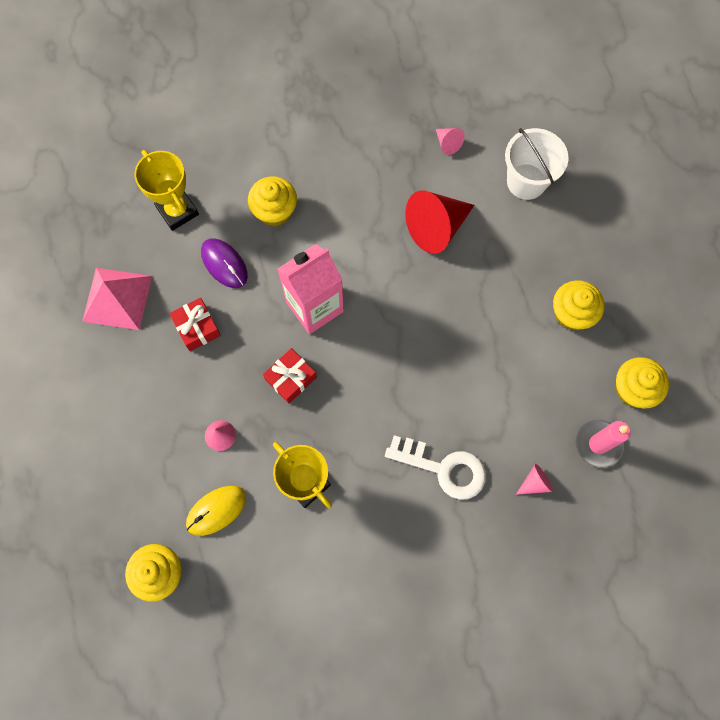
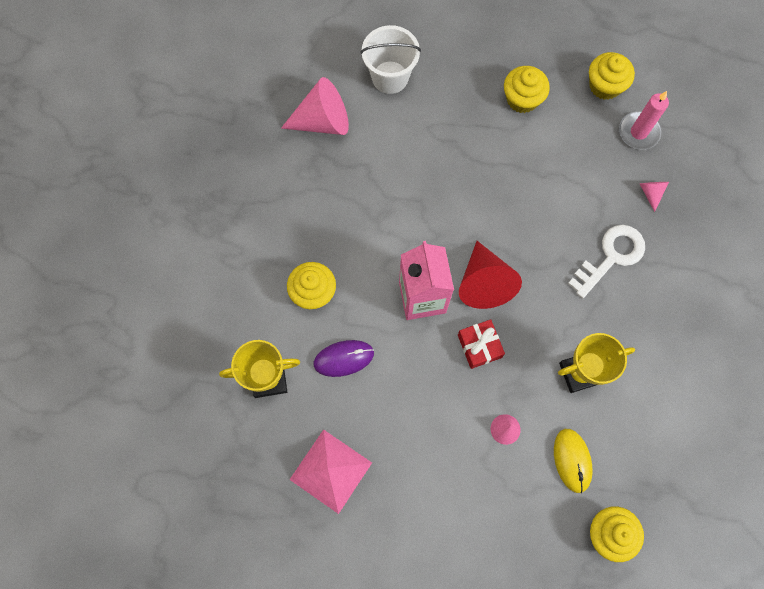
camera: 65 degrees left, 0 degrees up
red gift [169,298,221,351] -> none
red cone [405,190,474,254] -> red cone moved to [459,241,522,309]
pink cone [436,128,465,155] -> pink cone [281,77,349,135], size x2.16

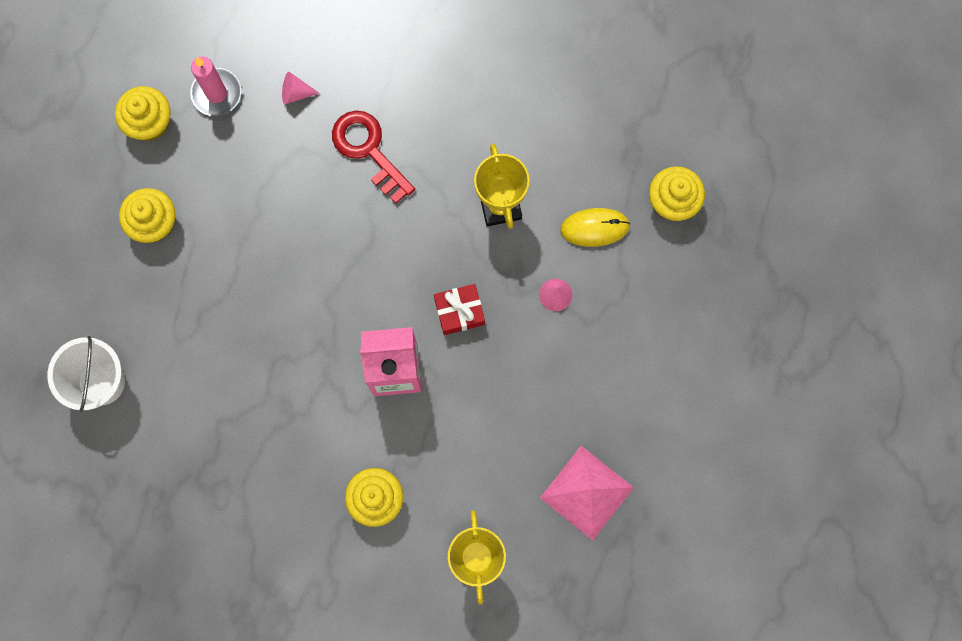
camera: 85 degrees left, 5 degrees up
pink cone [281,77,349,135] -> none
purple mouse [314,340,374,377] -> none
red cone [459,241,522,309] -> none
white key [568,225,645,298] -> red key [332,111,415,203]

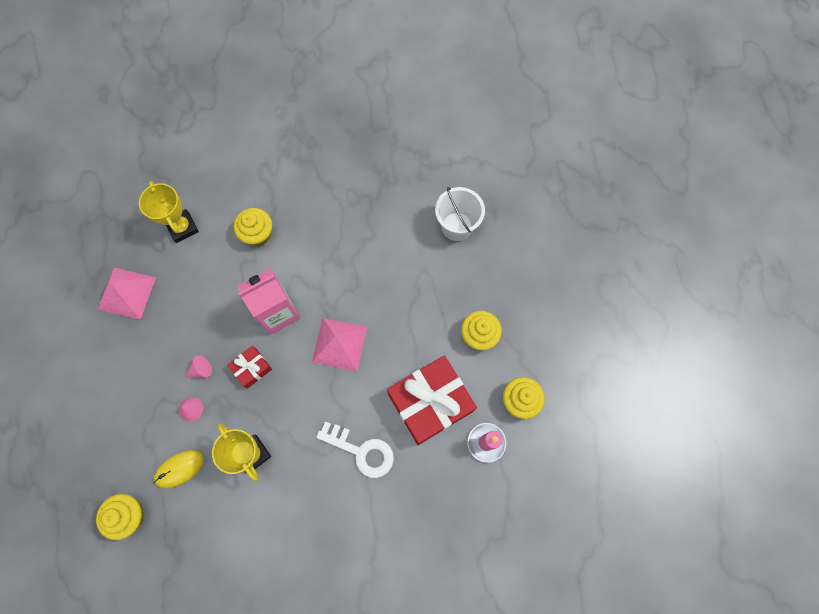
camera: 155 degrees right, 5 degrees down
pink cone [282,72,320,104] -> pink cone moved to [185,355,212,378]
red key [332,111,415,203] -> white key [316,421,394,478]
none -> pink pyramid [312,318,367,371]
none -> red gift [387,355,477,445]

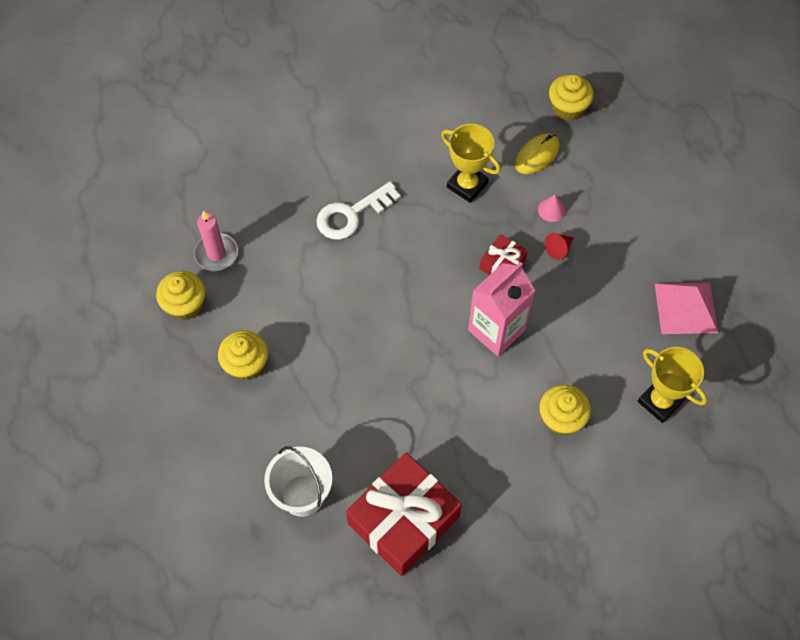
camera: 165 degrees right, 10 degrees down
pink cone [185,355,212,378] -> red cone [545,233,574,260]
pink pyramid [312,318,367,371] -> none
white key [316,421,394,478] -> white key turned 45 degrees counterclockwise [316,182,401,240]
red gift [387,355,477,445] -> red gift moved to [346,453,462,576]

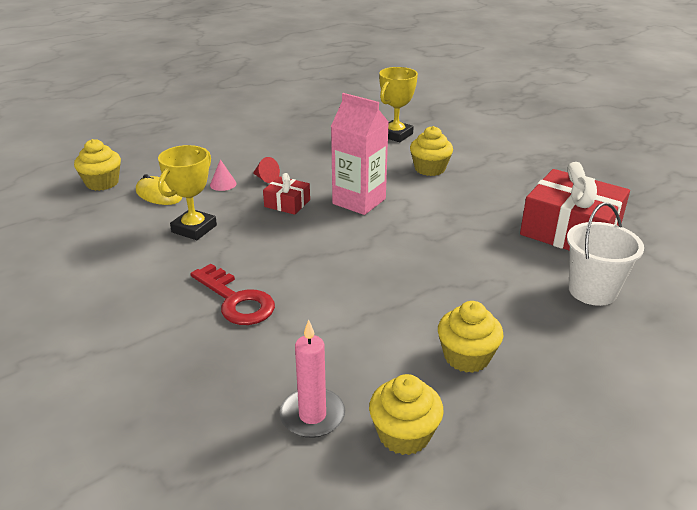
camera: 100 degrees left, 30 degrees down
white key [316,182,401,240] -> red key [190,264,275,325]
pink pyramid [655,283,718,334] -> none

